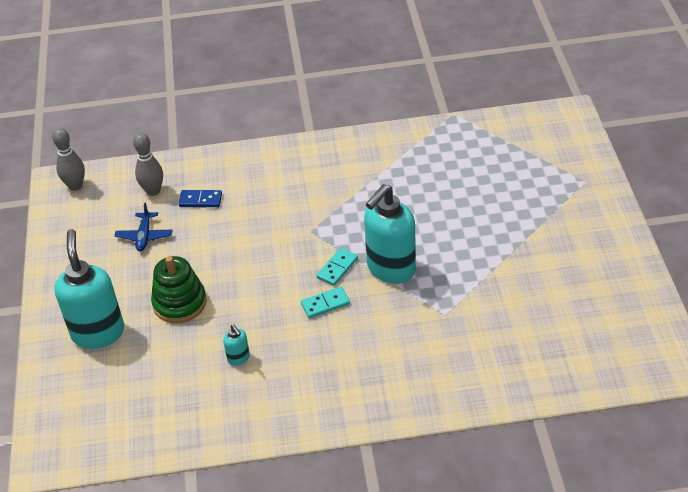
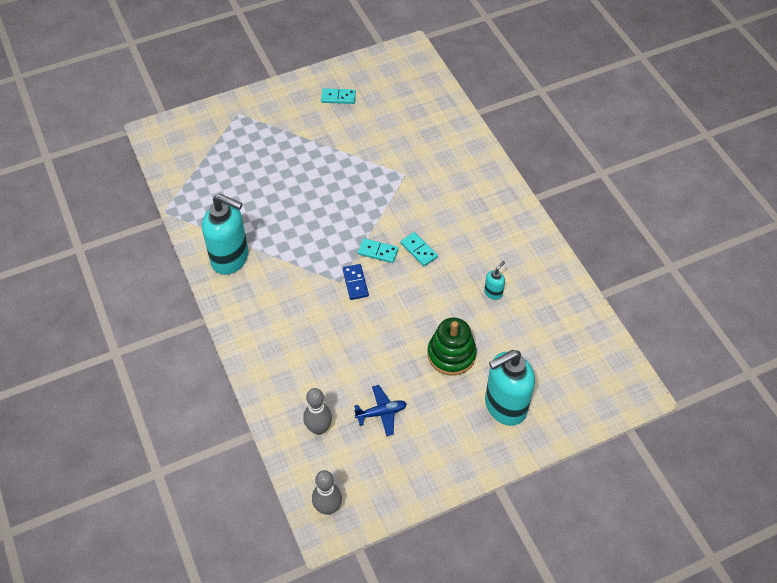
camera: 110 degrees left, 10 degrees up
blue domino [179,190,222,207] -> blue domino moved to [343,264,369,300]
turquoise soap dispenser [364,184,416,284] -> turquoise soap dispenser moved to [202,194,248,275]
none -> turquoise domino [321,88,356,104]

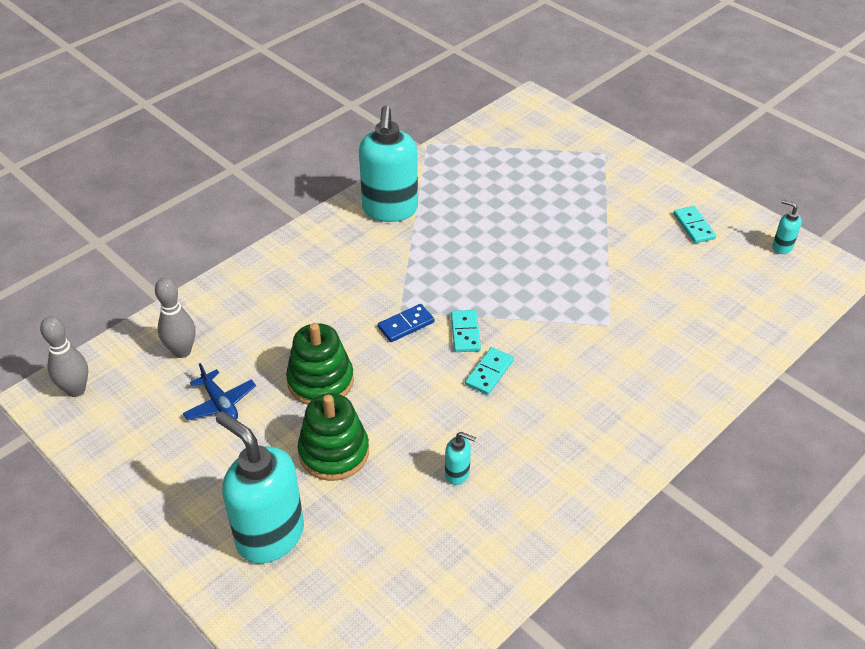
camera: 70 degrees right, 10 degrees down
none -> green stacking toy [286,323,354,405]
none -> turquoise soap dispenser [772,200,802,254]

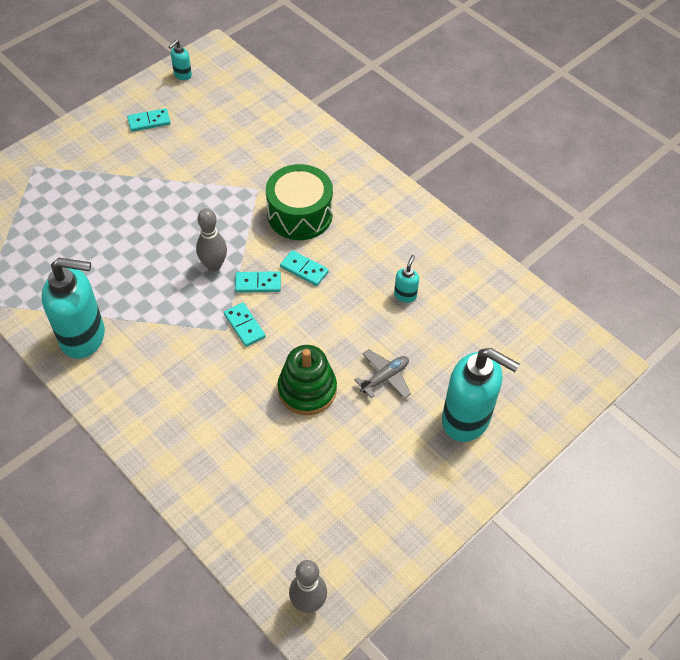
camera: 90 degrees left, 10 degrees up
grey bowling pin [155,277,195,358] -> grey bowling pin moved to [196,208,227,271]
blue plane [183,363,256,420] -> none
turquoise soap dispenser [216,411,304,564] -> turquoise soap dispenser turned 105 degrees counterclockwise [442,348,520,442]
green stacking toy [297,393,369,481] -> grey plane [355,349,411,399]
blue domino [378,304,434,342] -> turquoise domino [224,303,266,347]
none -> green drum [266,164,333,240]

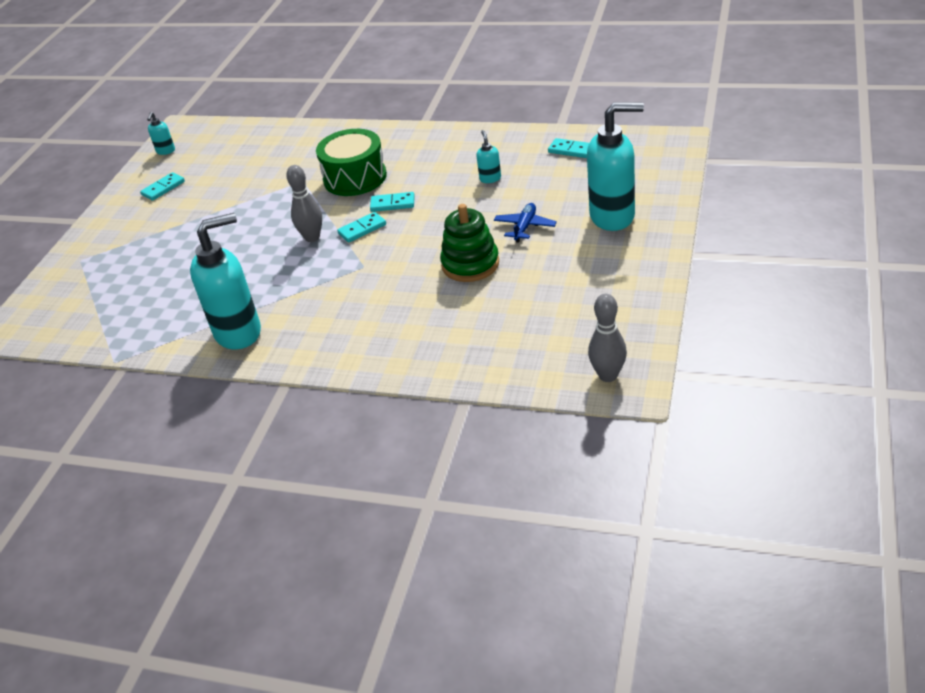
camera: 25 degrees left, 15 degrees down
turquoise domino [224,303,266,347] -> turquoise domino moved to [548,138,589,158]
grey plane [355,349,411,399] -> blue plane [494,203,557,243]

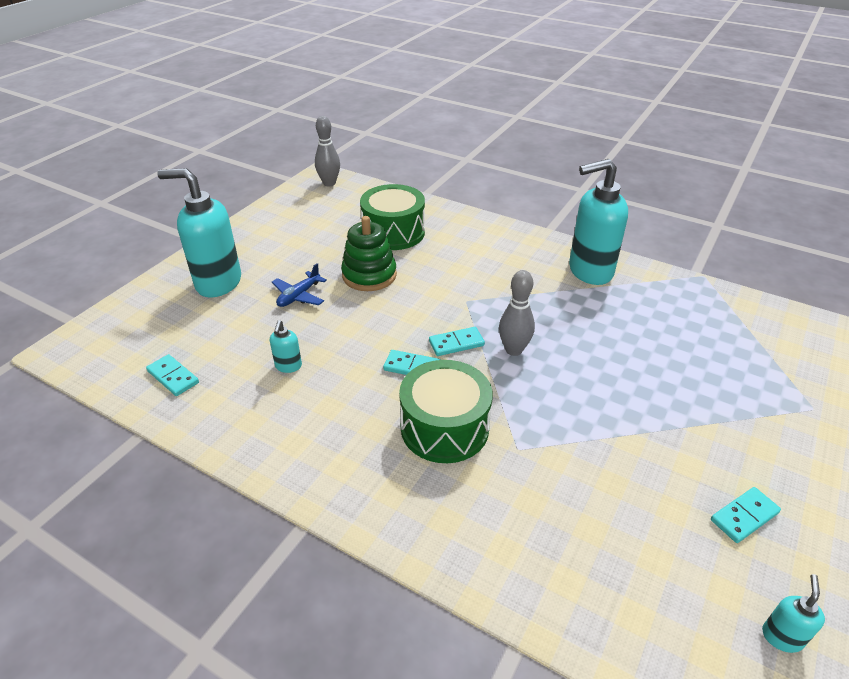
camera: 170 degrees left, 0 degrees up
none -> green drum [360,184,425,250]

